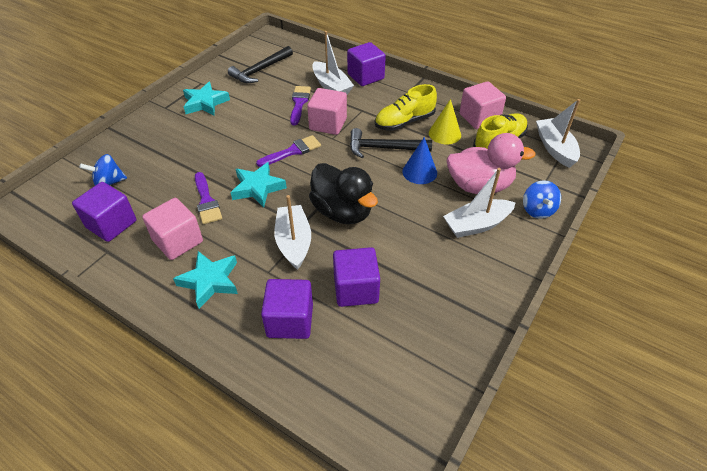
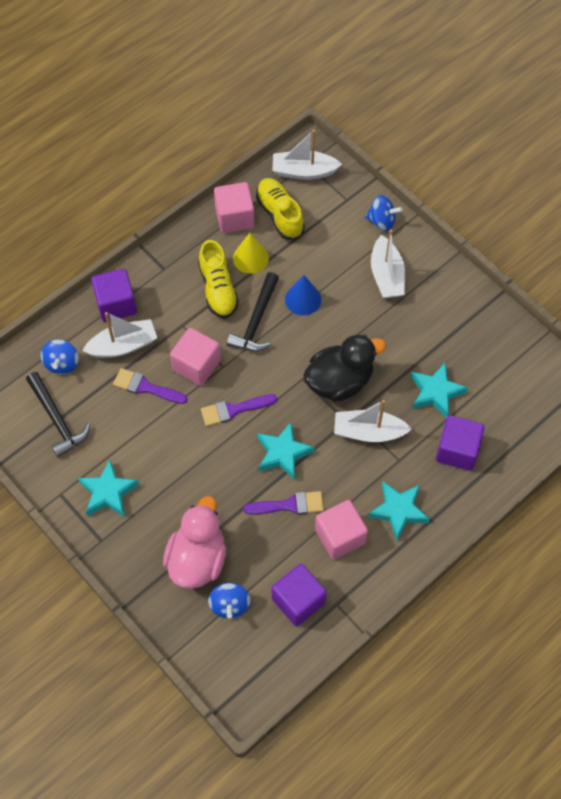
camera: 75 degrees left, 15 degrees up
purple brush [256,135,321,167] -> purple brush turned 90 degrees counterclockwise [201,394,277,426]
purple cube [333,247,380,307] -> turquoise star [411,363,468,418]
pink duck [447,133,536,194] -> pink duck moved to [163,496,226,589]
none -> blue spinning top [41,339,79,374]

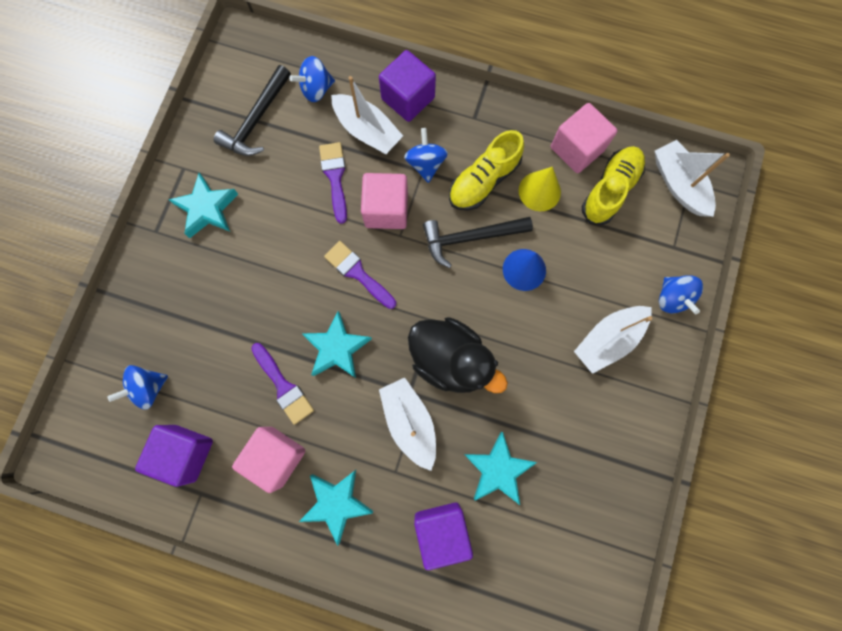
camera: 60 degrees right, 15 degrees up
pink duck [163,496,226,589] -> none
none -> blue spinning top [404,128,448,183]

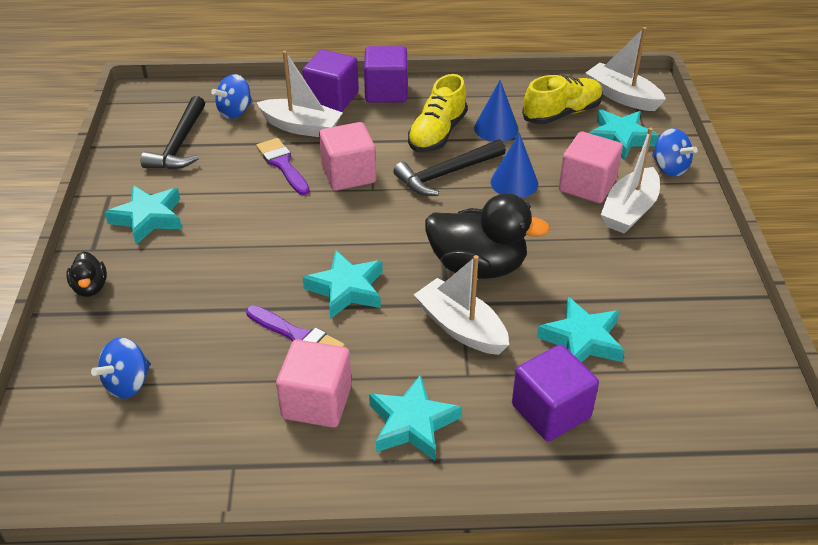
camera: 20 degrees left, 35 degrees down
purple cube [135,425,213,487] -> purple cube moved to [364,46,407,102]
purple brush [324,241,396,309] -> none
blue spinning top [404,128,448,183] -> none
yellow cone [519,167,561,211] -> blue cone [474,80,519,142]
pink cube [551,103,617,173] -> pink cube moved to [559,131,623,203]
yellow shoe [582,146,645,225] -> yellow shoe turned 45 degrees clockwise [522,75,603,124]
none -> black duck [66,251,107,297]
none -> turquoise star [589,110,659,160]

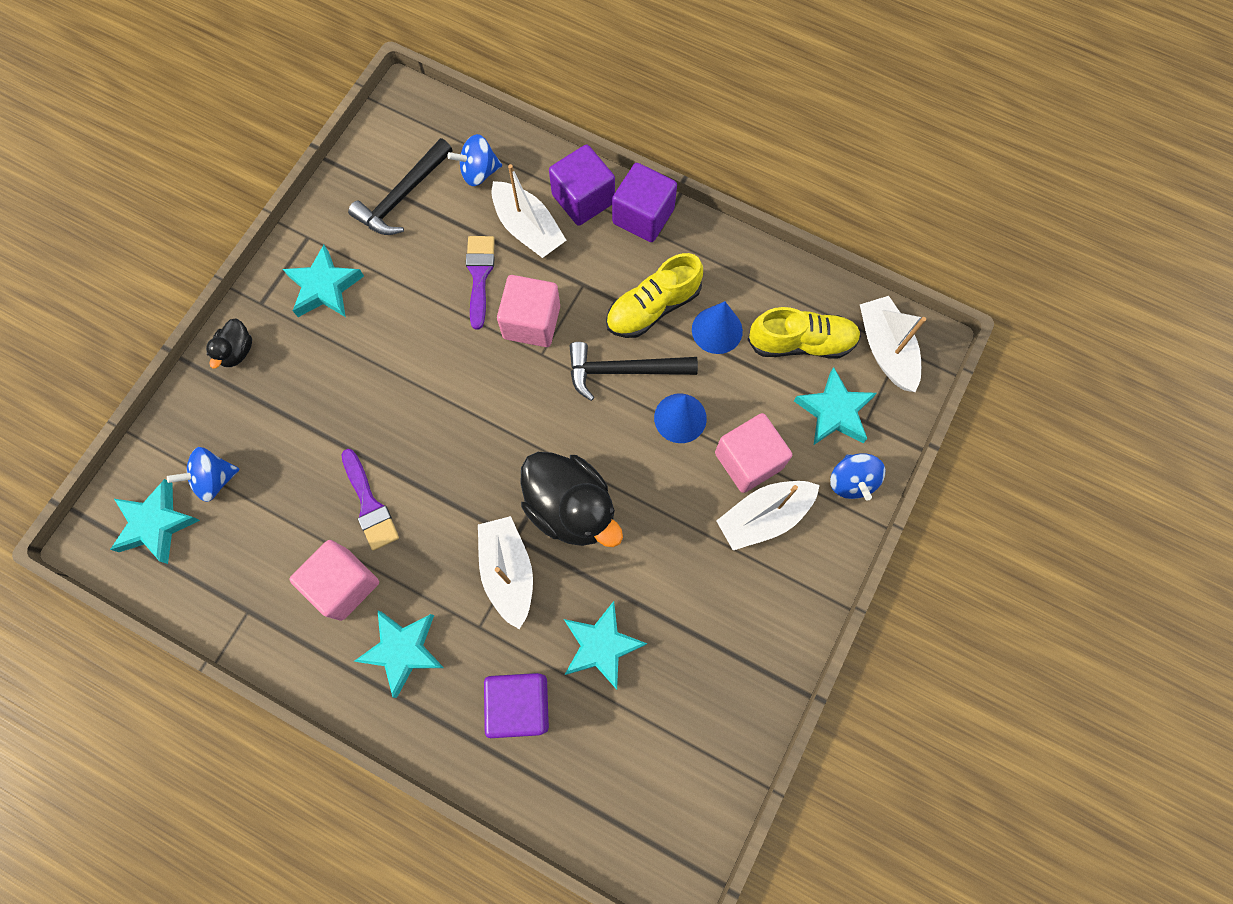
camera: 30 degrees right, 30 degrees up
turquoise star [303,250,383,319] -> turquoise star moved to [110,479,200,564]

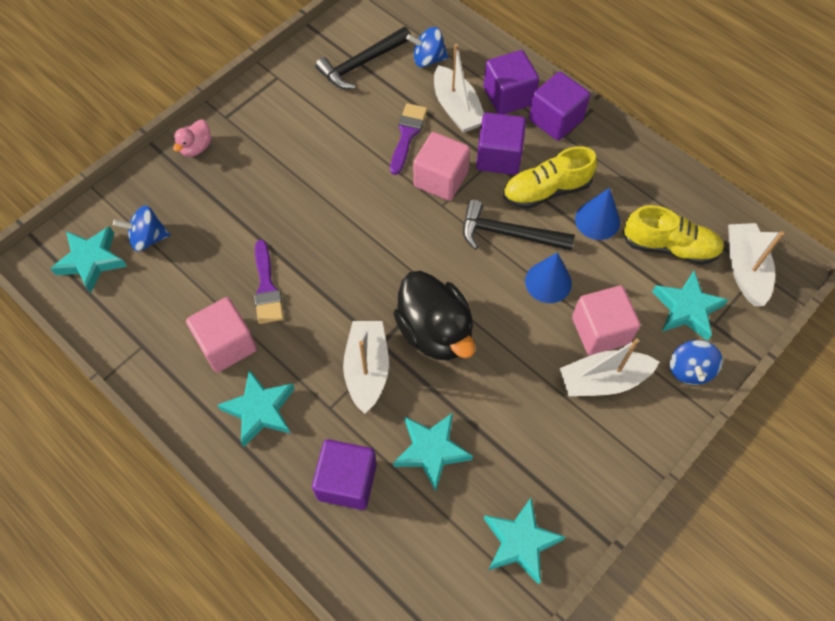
camera: 15 degrees right, 10 degrees down
black duck [206,319,252,369] -> pink duck [173,120,212,157]
turquoise star [283,245,364,317] -> turquoise star moved to [484,498,566,584]
none -> purple cube [476,112,526,175]

